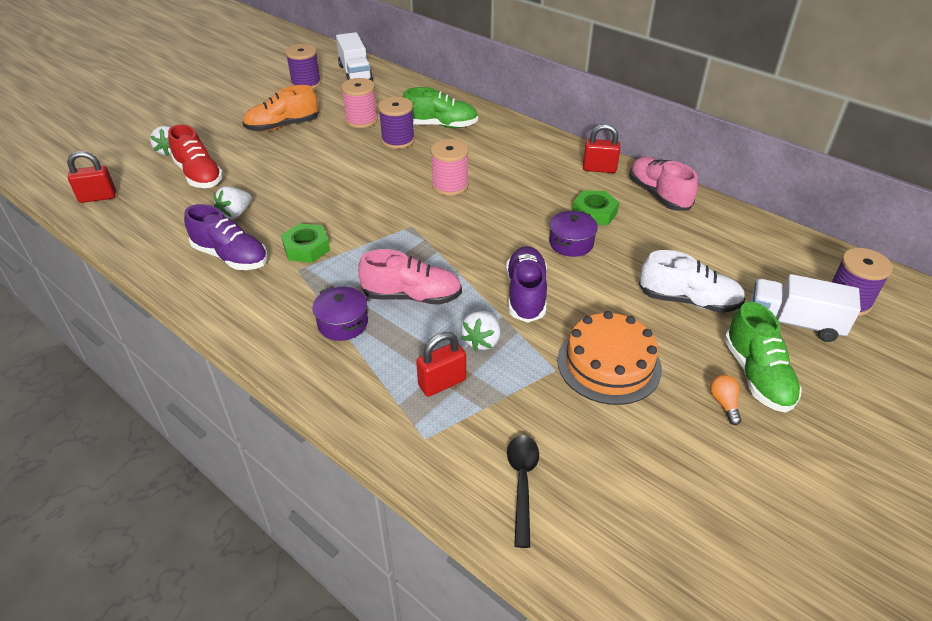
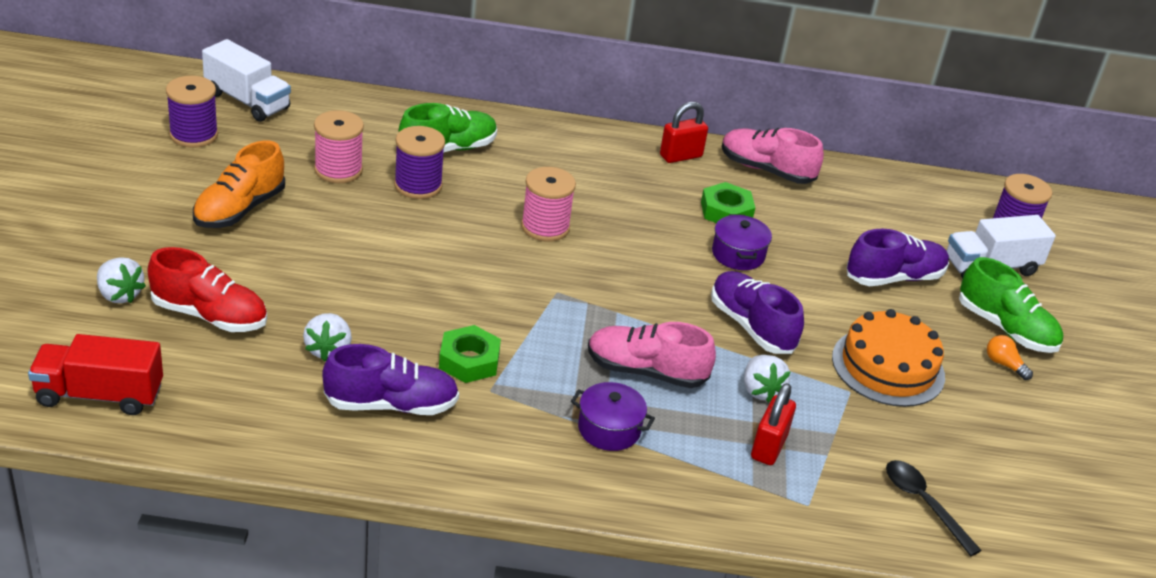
camera: 40 degrees left, 5 degrees down
red padlock [67,151,116,203] -> red truck [28,334,163,415]
pink shoe [358,249,462,305] -> pink shoe turned 135 degrees counterclockwise [588,322,716,388]
white shoe [639,250,745,313] -> purple shoe [847,229,949,286]

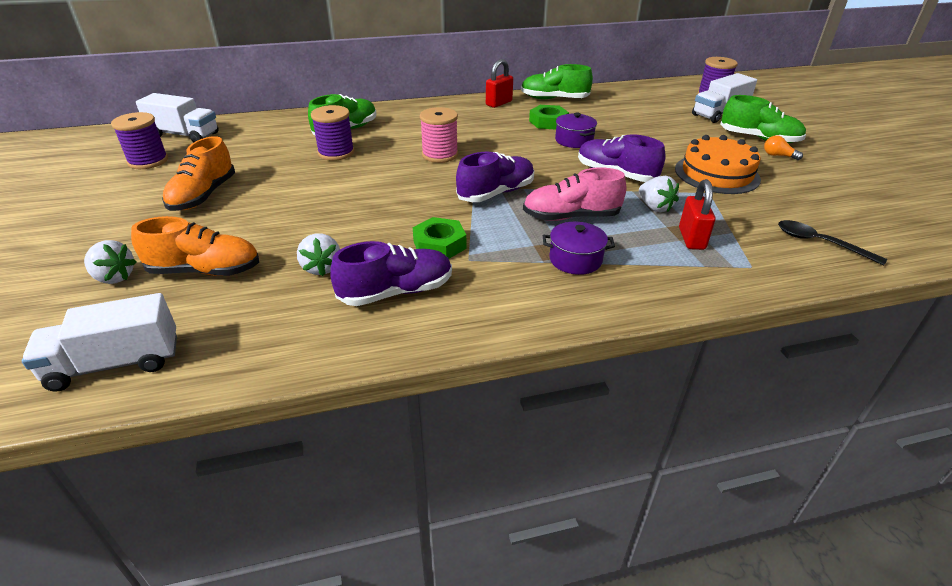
camera: 15 degrees left, 0 degrees up
red truck [28,334,163,415] -> white truck [22,293,177,392]
red shoe [148,247,267,332] -> orange shoe [131,216,259,276]
pink spool [314,110,364,183] -> none
pink shoe [721,128,824,184] -> green shoe [521,64,593,99]
purple shoe [847,229,949,286] -> purple shoe moved to [456,152,534,202]

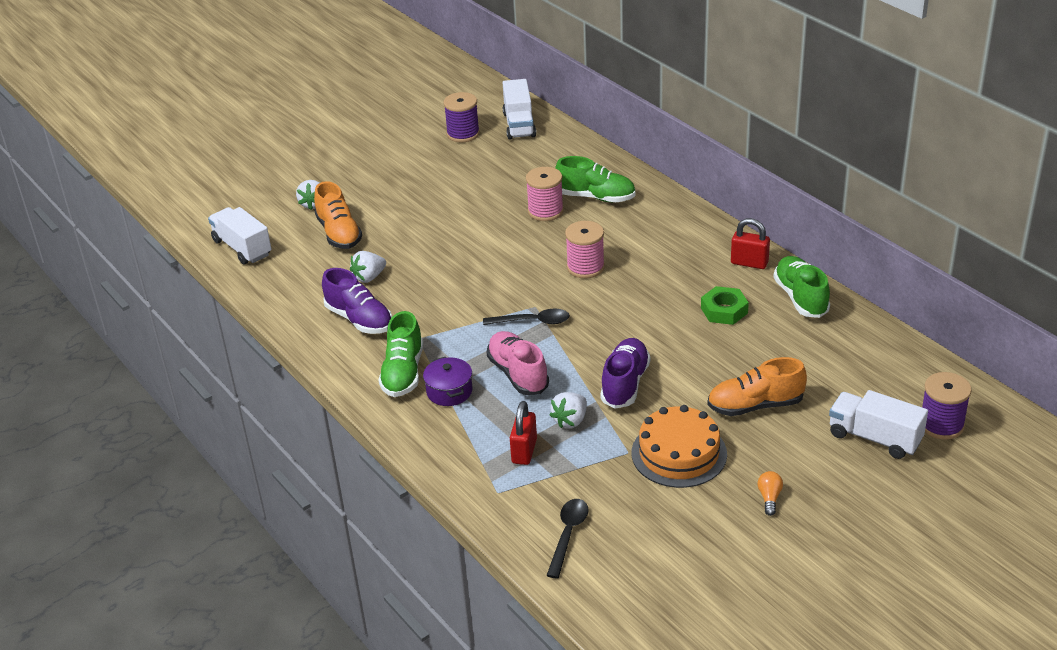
camera: 70 degrees right, 0 degrees up
orange shoe [162,136,235,211] -> orange shoe moved to [707,357,807,416]
purple spool [311,105,355,161] -> pink spool [526,167,564,221]
green nut [413,217,466,259] -> none
purple shoe [456,152,534,202] -> black spoon [483,309,570,325]
purple pot [555,113,597,148] -> none
red padlock [679,179,715,250] -> red padlock turned 60 degrees counterclockwise [510,401,537,465]
green shoe [720,95,806,143] -> green shoe moved to [378,311,423,397]

